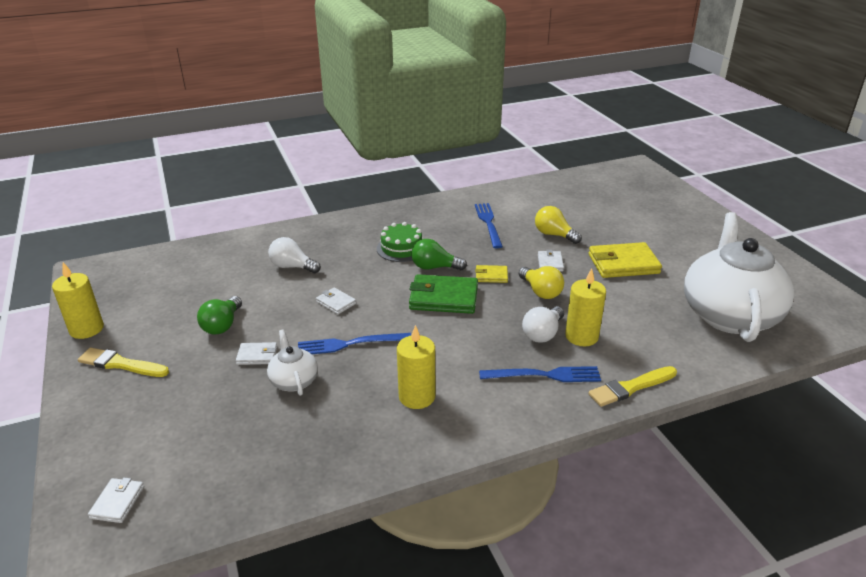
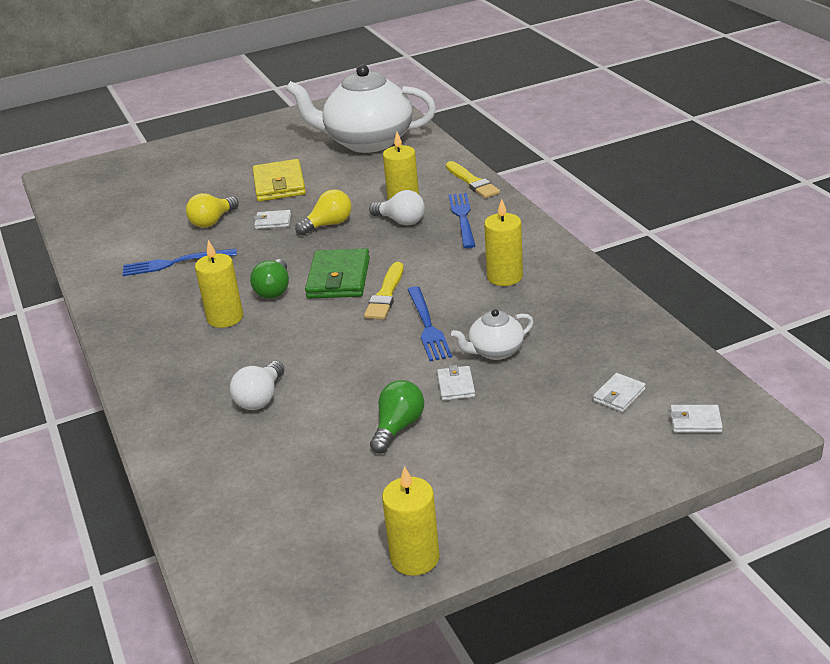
camera: 90 degrees left, 0 degrees up
yellow brush [78,348,169,377] -> yellow brush moved to [364,262,404,320]
green light bulb [197,296,242,335] -> green light bulb turned 75 degrees counterclockwise [370,380,424,454]
white wallet [316,288,356,314] -> white wallet moved to [593,373,646,412]
green cake [377,222,422,262] -> yellow candle [195,240,243,328]
yellow wallet [475,265,508,283] -> none

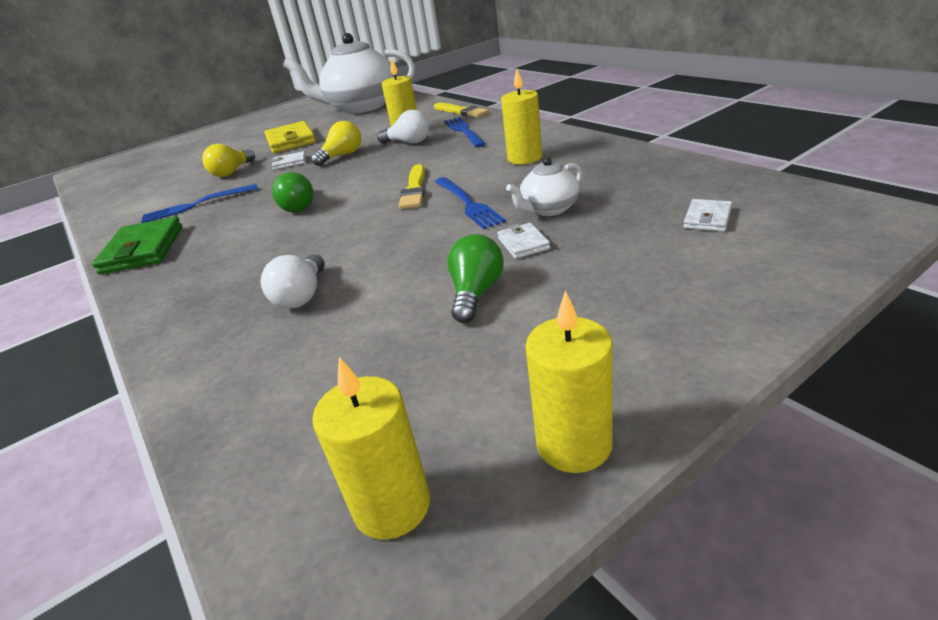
camera: 10 degrees left, 0 degrees up
yellow candle [195,240,243,328] -> yellow candle moved to [312,357,430,540]
green wallet [305,248,370,298] -> green wallet moved to [92,216,183,275]
white wallet [670,405,723,433] -> none

